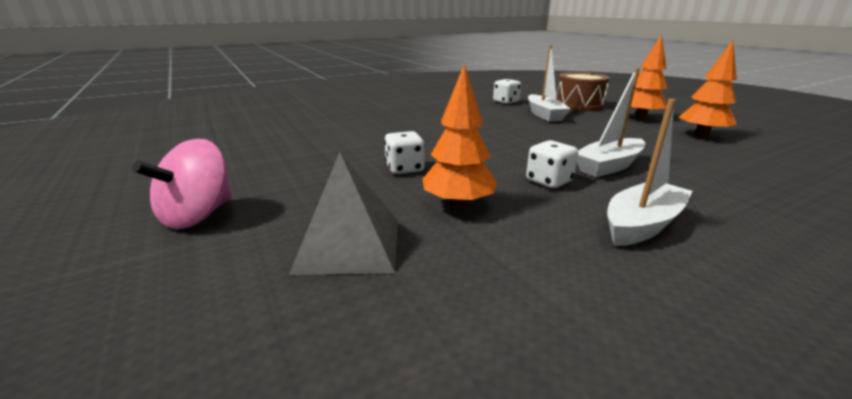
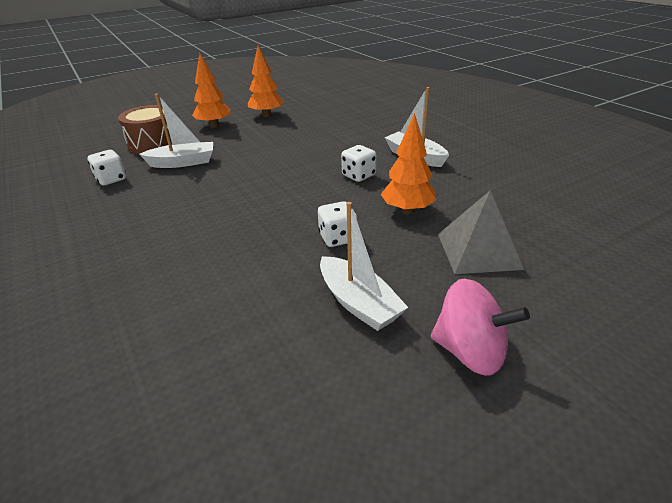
camera: 90 degrees left, 10 degrees up
white boat [577,68,645,177] -> white boat moved to [320,202,408,331]

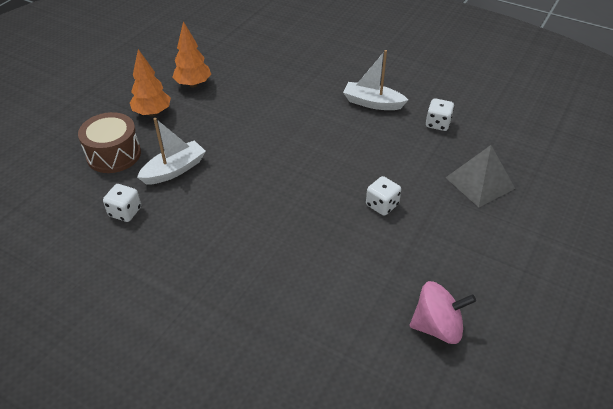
camera: 30 degrees left, 10 degrees up
white boat [320,202,408,331] -> none
white dice [341,145,376,182] -> white dice moved to [426,98,454,131]
orange tree [381,113,436,214] -> none
pink spinning top [431,279,530,376] -> pink spinning top moved to [410,281,476,344]

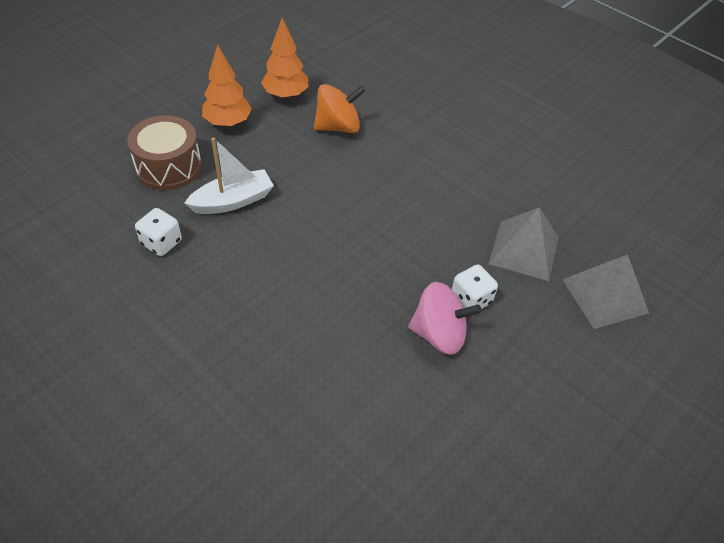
camera: 10 degrees right, 5 degrees up
white boat [343,50,408,110] -> none
pink spinning top [410,281,476,344] -> pink spinning top moved to [408,282,482,355]
white dice [426,98,454,131] -> none
none -> orange spinning top [314,84,365,133]
none -> grey pyramid [489,207,559,281]

